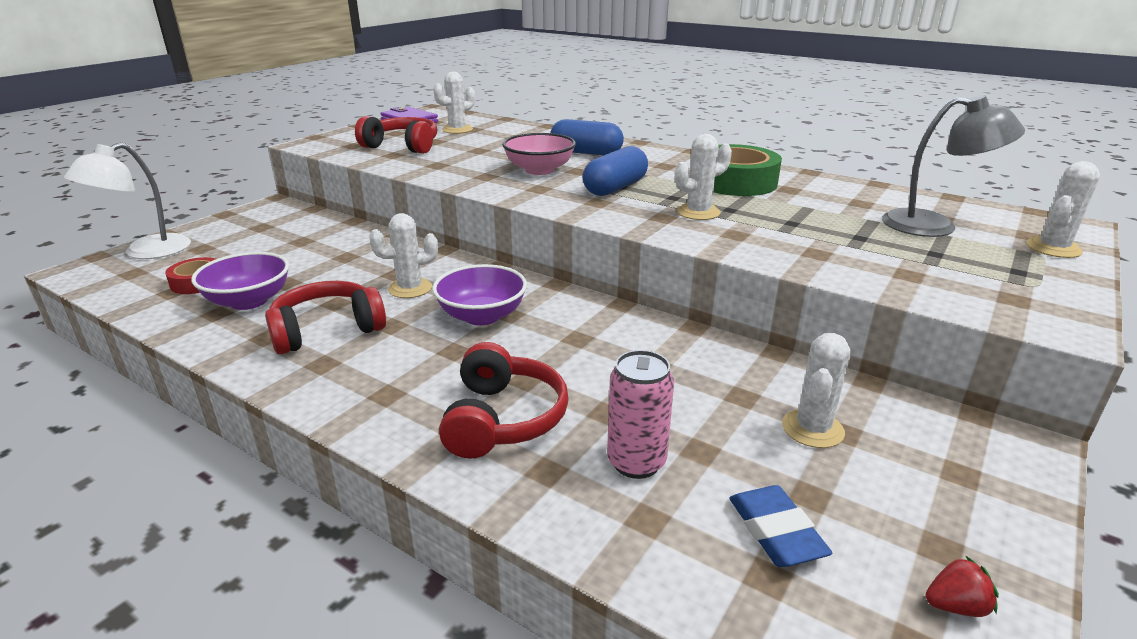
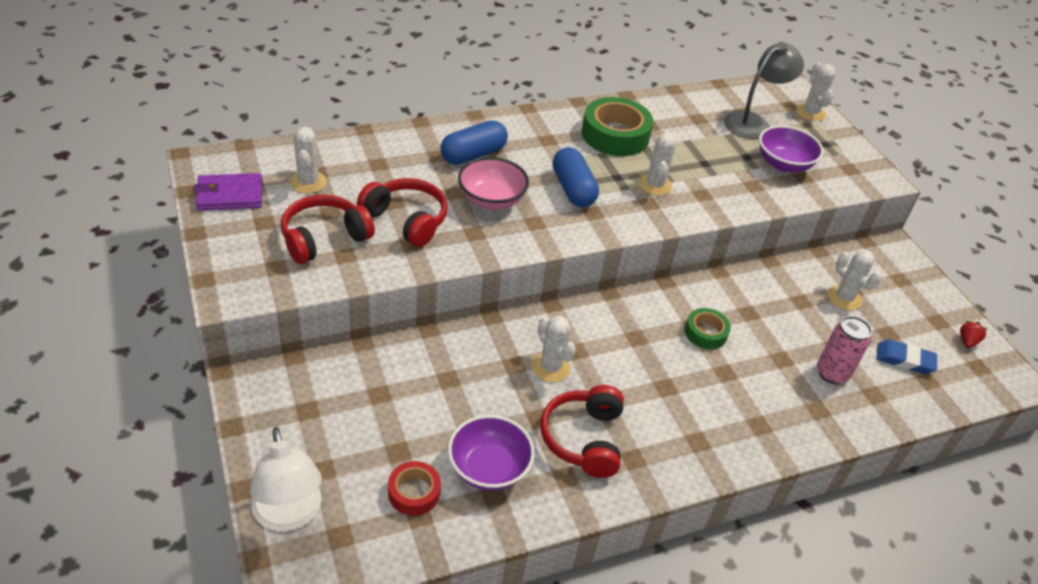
camera: 60 degrees left, 15 degrees up
white cactus [369,213,438,298] -> white cactus turned 45 degrees counterclockwise [532,316,576,382]
purple bowl [432,264,527,325] -> purple bowl moved to [759,125,824,172]
red headphones [439,342,569,459] -> red headphones moved to [357,178,448,247]
none -> green tape [685,308,731,349]

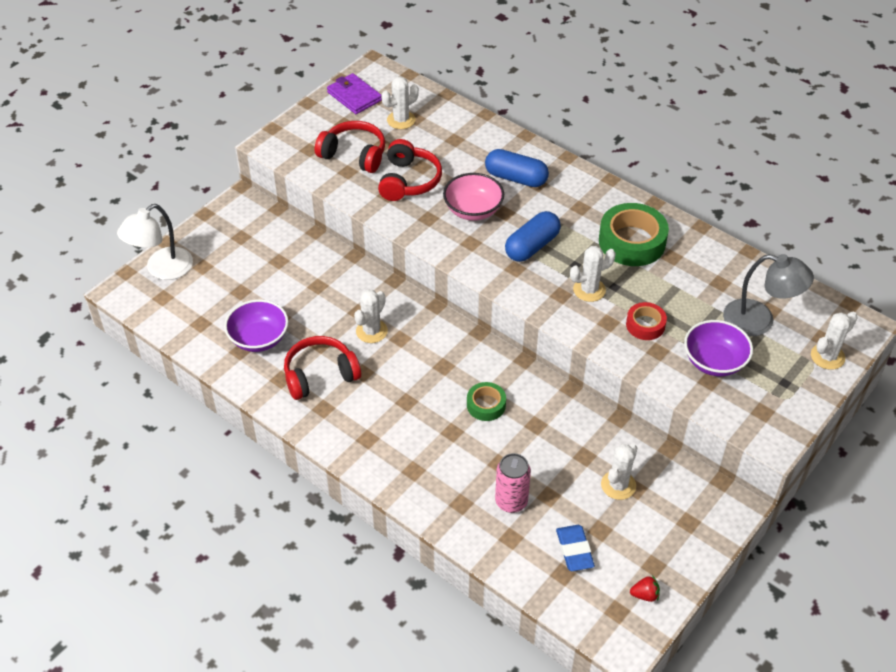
camera: 65 degrees right, 5 degrees up
red tape [388,461,441,515] -> red tape moved to [626,302,667,340]

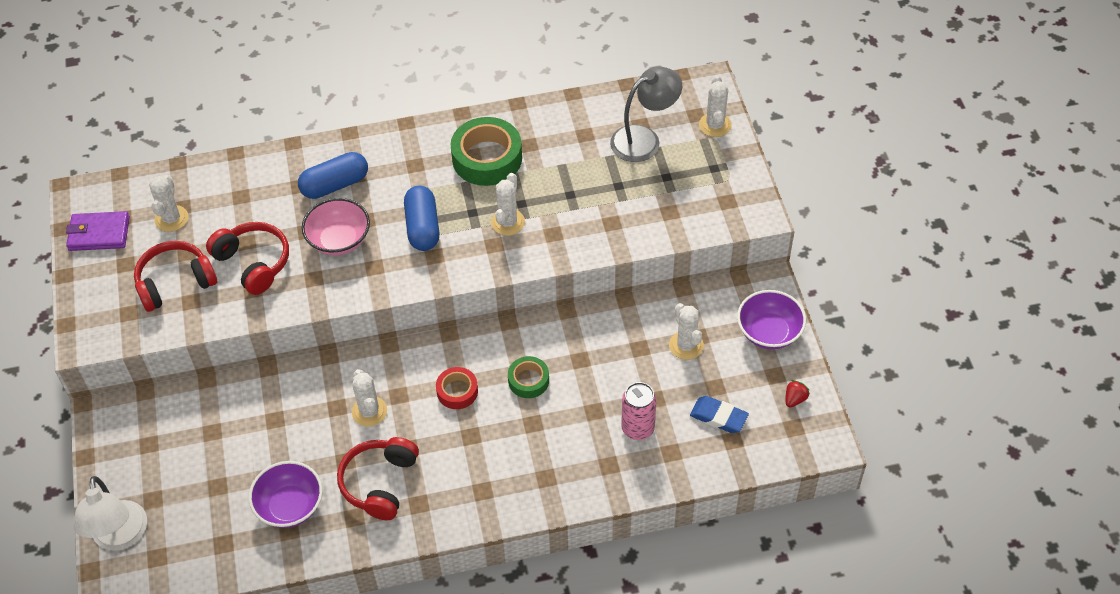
camera: 50 degrees left, 5 degrees up
red tape [626,302,667,340] -> red tape moved to [436,367,478,409]
purple bowl [684,320,753,376] -> purple bowl moved to [737,290,806,349]

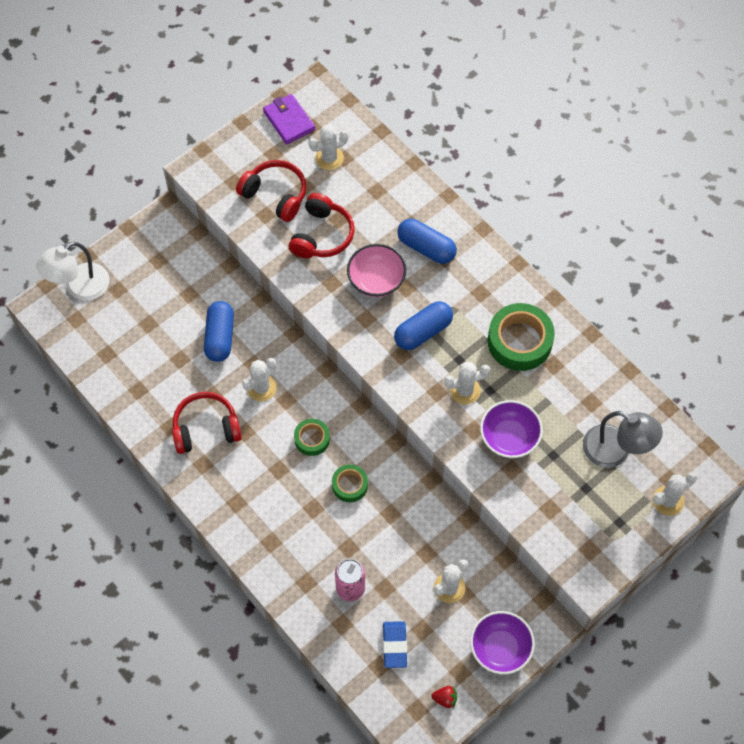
camera: 60 degrees right, 10 degrees up
purple bowl [249,461,323,528] -> purple bowl moved to [480,400,543,458]
red tape [436,367,478,409] -> green tape [294,419,330,456]
none -> blue capsule [204,301,234,362]

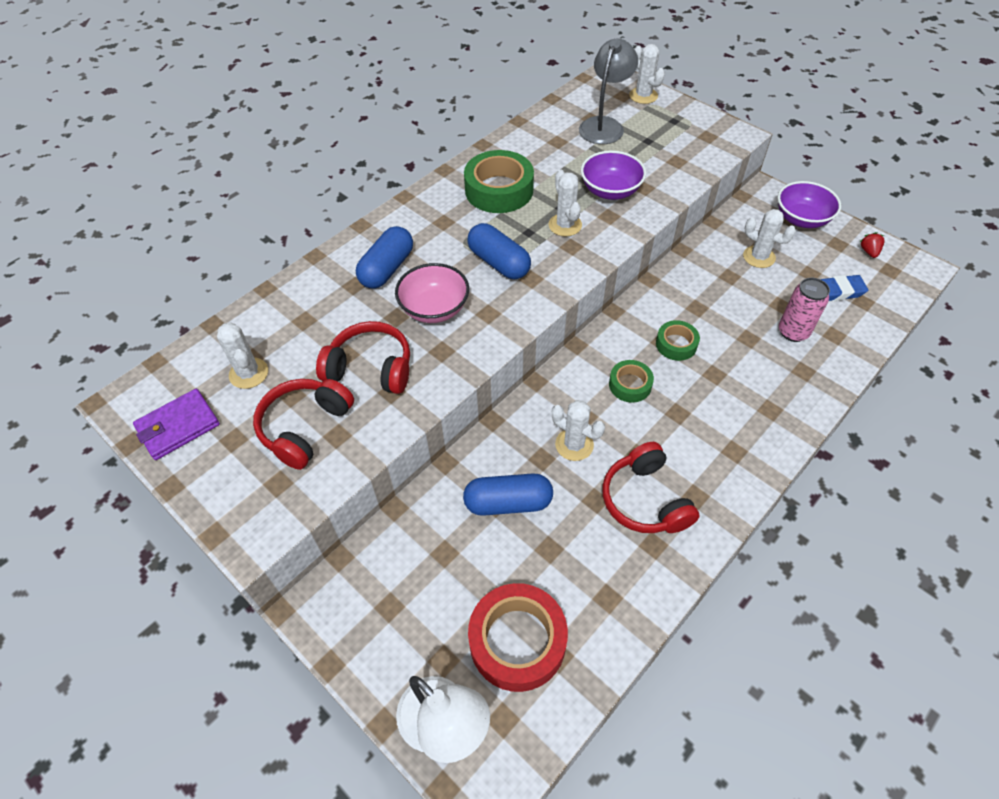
camera: 95 degrees left, 10 degrees down
none -> red tape [468,583,568,692]

